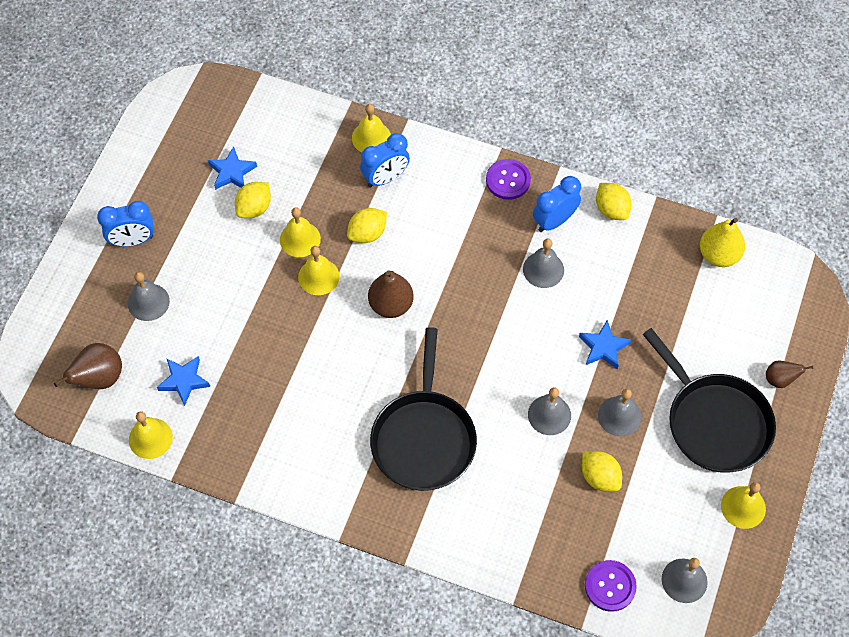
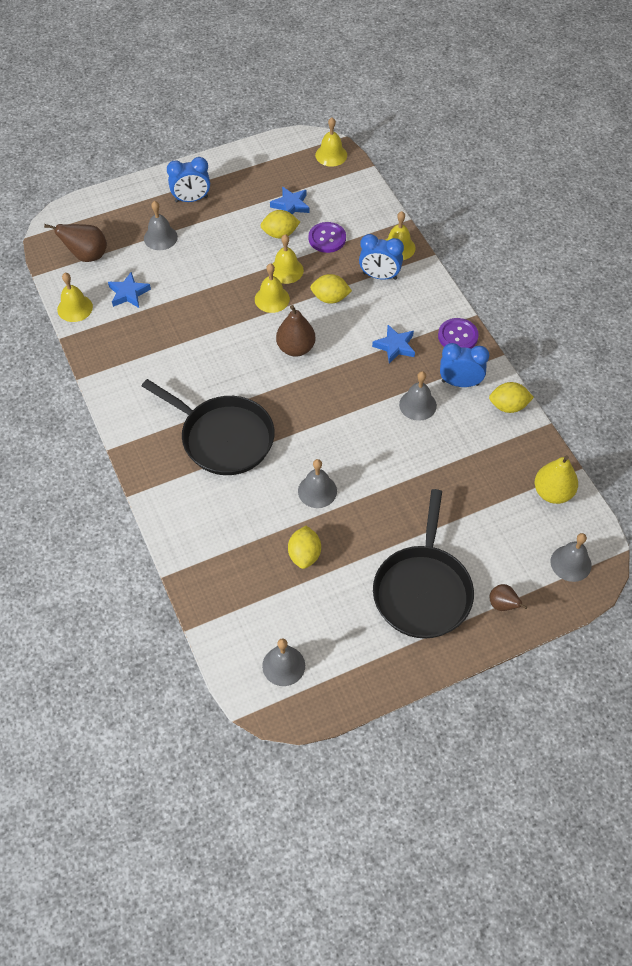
camera: 45 degrees right, 5 degrees down
blue clock [97,201,154,247] -> blue clock turned 45 degrees counterclockwise [167,157,210,203]
black pan [370,327,477,491] -> black pan turned 105 degrees counterclockwise [142,379,275,475]
blue star [579,320,631,370] -> blue star moved to [372,325,415,364]
purple button [585,560,637,612] -> purple button moved to [309,222,346,253]
yellow lemon [596,183,632,220] -> yellow lemon turned 75 degrees clockwise [489,382,534,413]
grey bell [598,389,642,437] -> grey bell moved to [551,533,592,582]
yellow bell [721,482,766,529] -> yellow bell moved to [315,118,347,167]

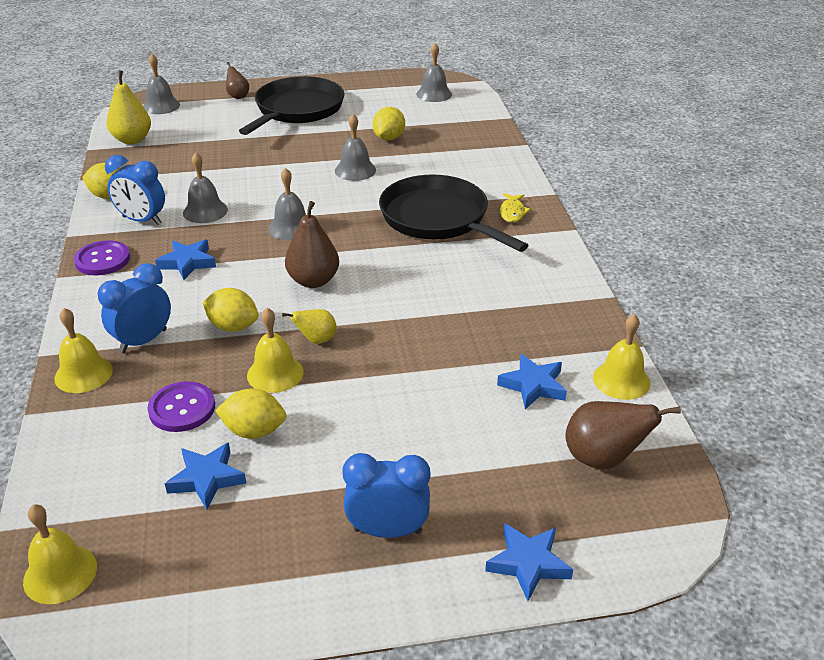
camera: 165 degrees left, 20 degrees down
grey bell [144,201,178,250] -> grey bell moved to [268,168,306,240]
yellow bell [255,263,290,313] -> yellow pear [282,309,337,344]
blue clock [359,234,404,280] -> blue clock turned 75 degrees counterclockwise [98,263,171,353]
none -> blue star [485,523,573,601]
none -> yellow fish [500,193,531,223]

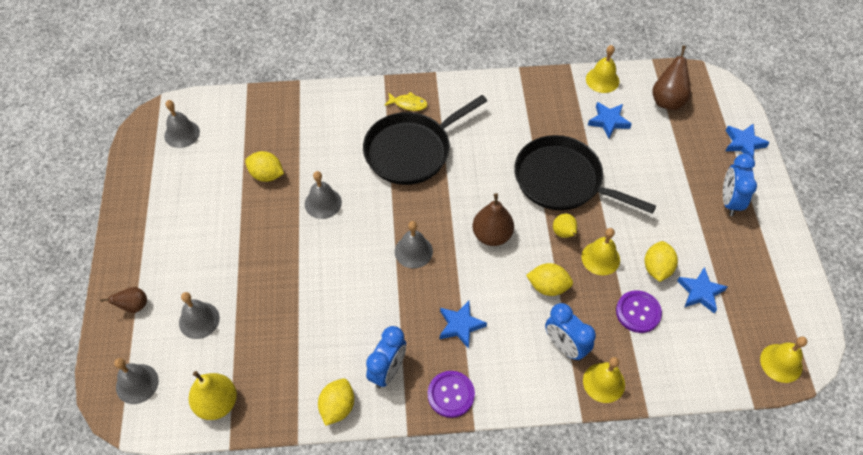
camera: 85 degrees left, 20 degrees up
grey bell [183,152,228,223] -> grey bell moved to [179,292,220,339]
yellow lemon [202,288,259,332] -> yellow lemon turned 75 degrees clockwise [526,263,573,296]
black pan [239,76,344,135] -> black pan moved to [514,135,656,214]

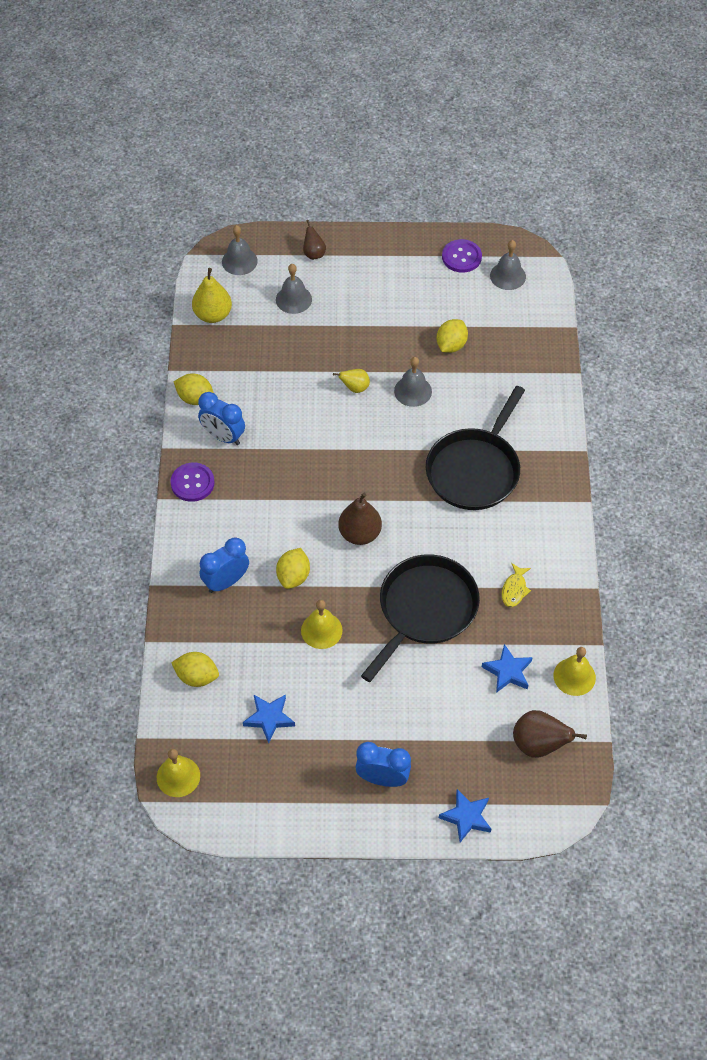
camera: 95 degrees right, 0 degrees up
black pan [363,95,487,185] -> black pan turned 120 degrees counterclockwise [426,386,525,510]
yellow fish [384,92,428,111] -> yellow fish moved to [502,563,531,607]
grey bell [395,221,433,268] -> none
blue star [440,301,487,349] -> none
yellow pear [553,214,578,238] -> yellow pear moved to [333,369,370,393]
yellow bell [583,357,625,403] -> none
purple button [616,290,662,333] -> purple button moved to [442,239,482,273]
yellow lemon [644,241,678,282] -> yellow lemon moved to [171,652,219,687]

